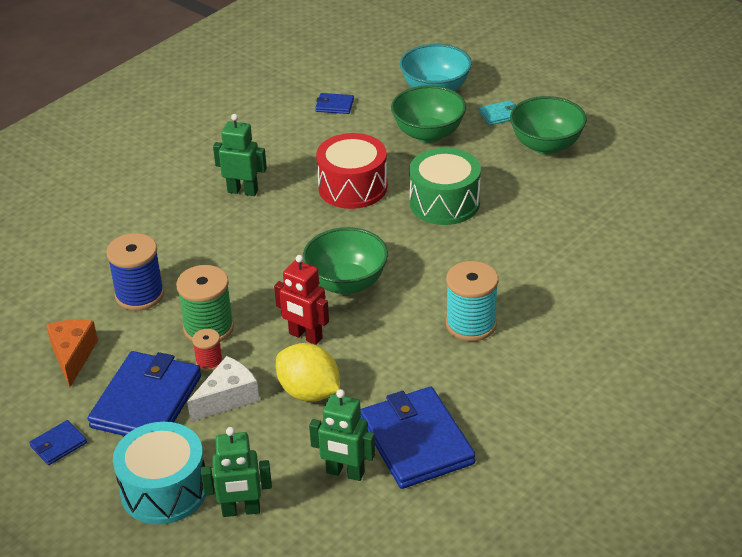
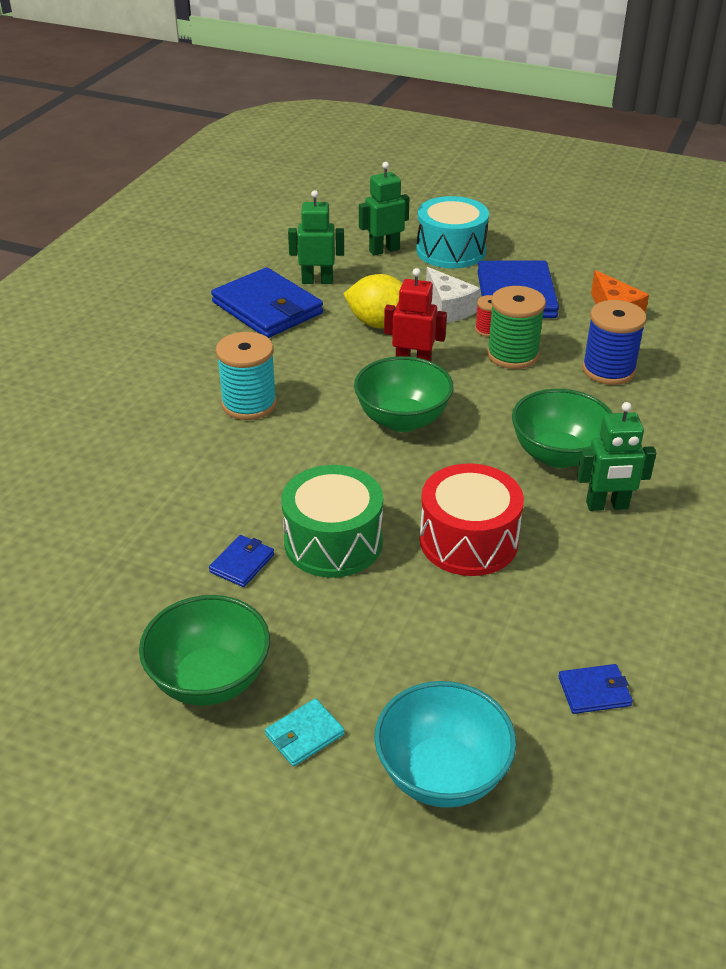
camera: 160 degrees right, 0 degrees up
blue wallet [29,420,87,465] -> blue wallet moved to [209,535,274,587]
white cheese [187,356,259,422] -> white cheese turned 60 degrees counterclockwise [426,267,480,323]
green bowl [391,85,466,143] -> green bowl moved to [512,389,612,468]

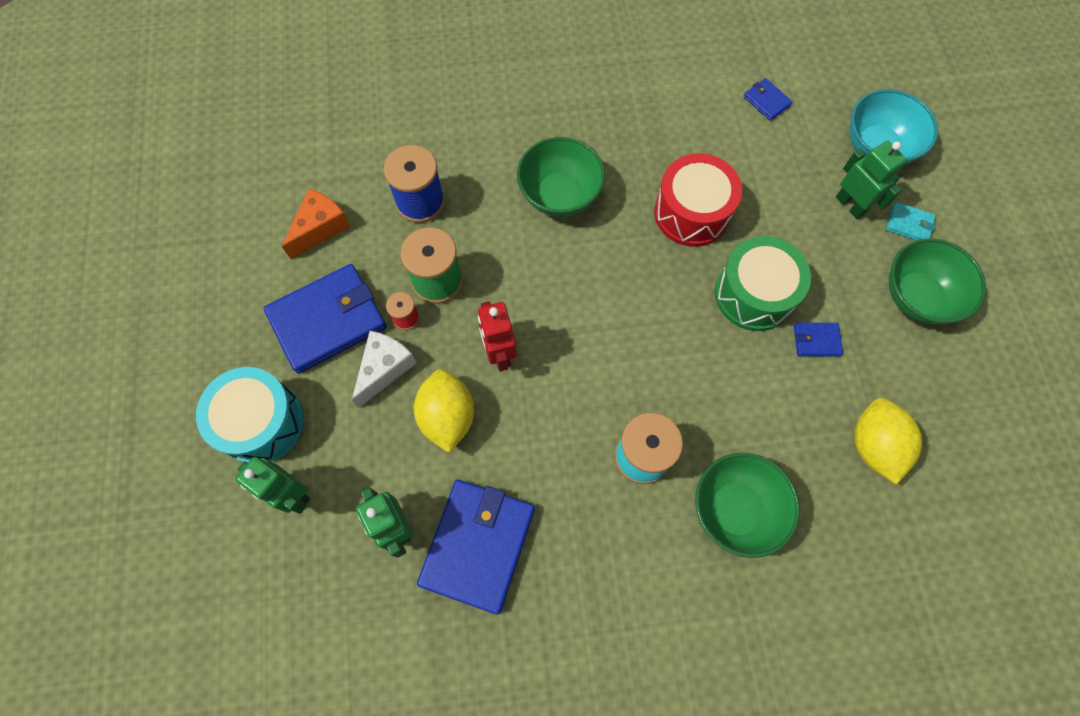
camera: 120 degrees left, 30 degrees up
green bowl [354,356,453,432] -> green bowl moved to [695,452,800,558]
green robot [577,402,656,511] -> green robot moved to [836,141,907,219]
none -> yellow lemon [854,398,922,485]

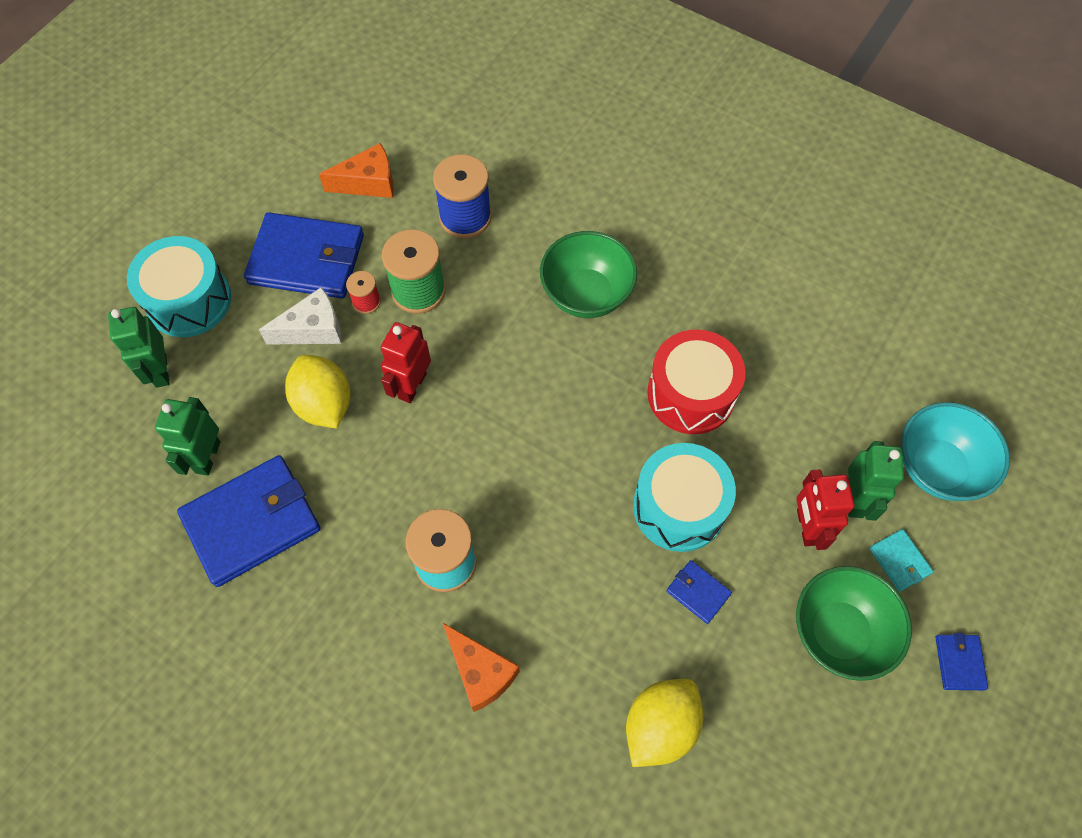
camera: 40 degrees right, 5 degrees down
yellow lemon [414,369,474,453] -> yellow lemon turned 60 degrees counterclockwise [285,355,351,428]
green bowl [695,452,800,558] -> orange cheese [443,623,520,712]
green drum [715,236,811,331] -> turquoise drum [633,443,736,552]
blue wallet [744,78,793,121] -> blue wallet moved to [935,633,988,690]
none -> red robot [796,469,855,550]

